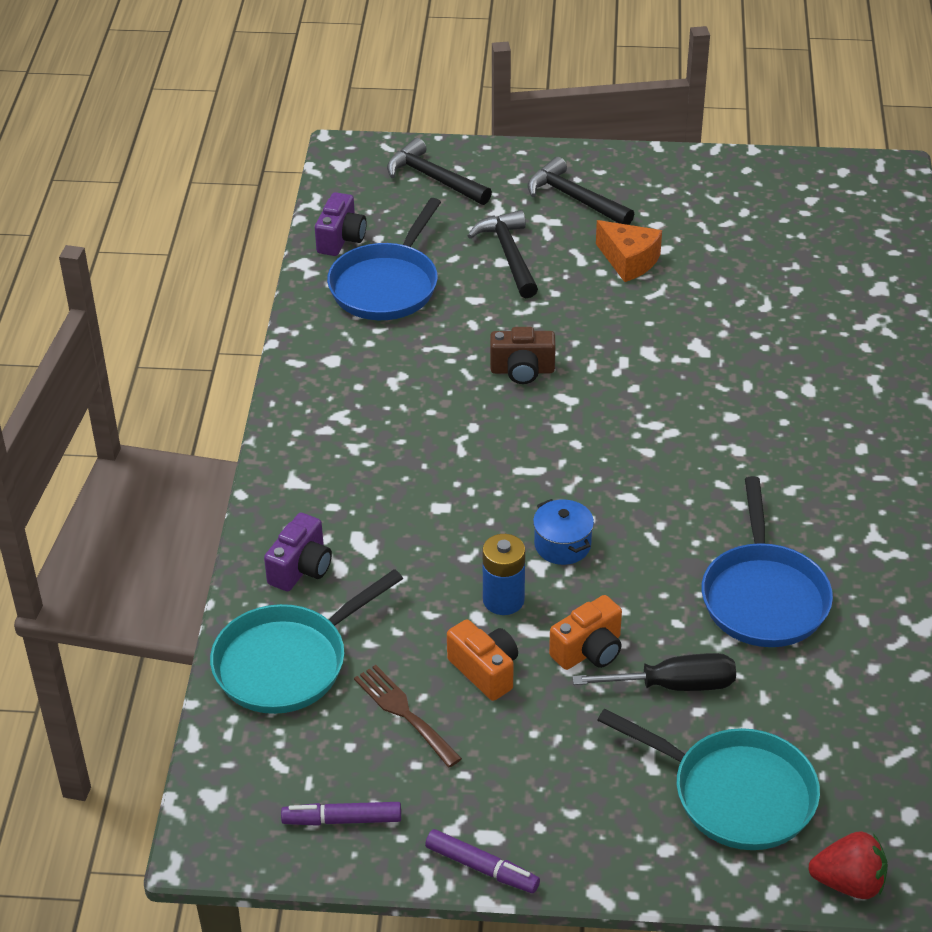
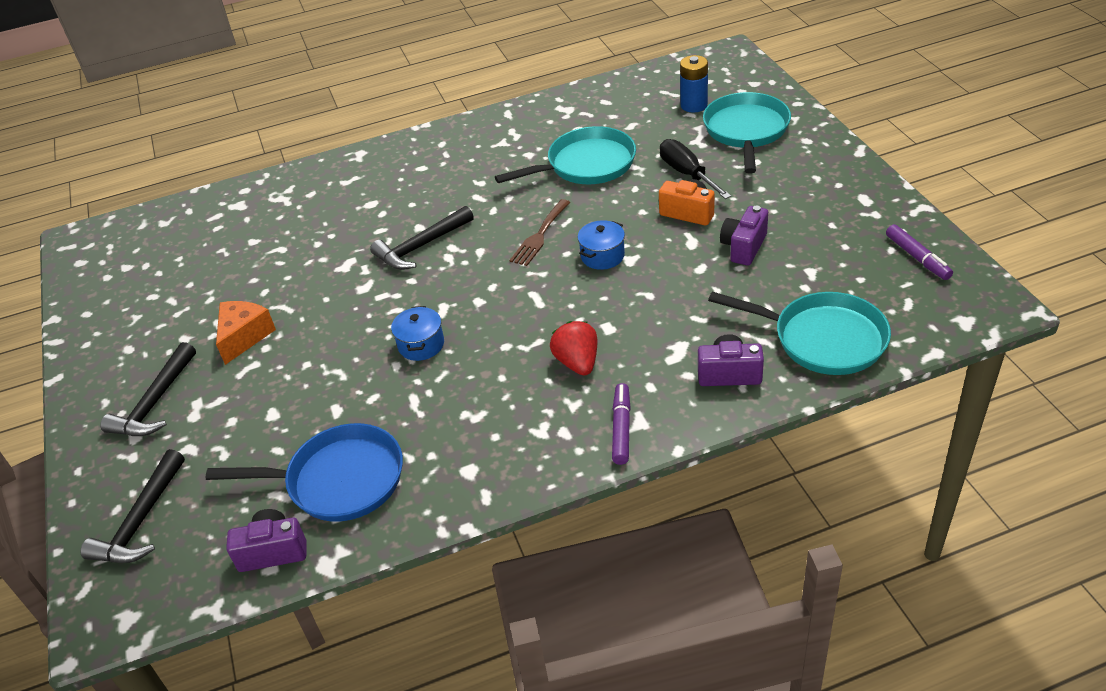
camera: 110 degrees left, 0 degrees up
brown fork [354,665,462,768] -> brown fork moved to [509,199,571,266]
purple marker [425,829,540,893] -> purple marker moved to [612,383,631,465]
orange camera [447,619,518,701] -> purple camera [720,205,768,266]
black hammer [468,210,538,298] -> black hammer moved to [370,206,474,270]
blue battery [482,534,525,615] -> blue battery moved to [680,55,708,113]
brown camera [490,327,556,384] -> blue pot [391,306,444,361]
blue pan [702,476,833,647] -> turquoise pan [495,126,636,184]
red strawberry [808,831,888,899] -> red strawberry moved to [550,321,597,376]

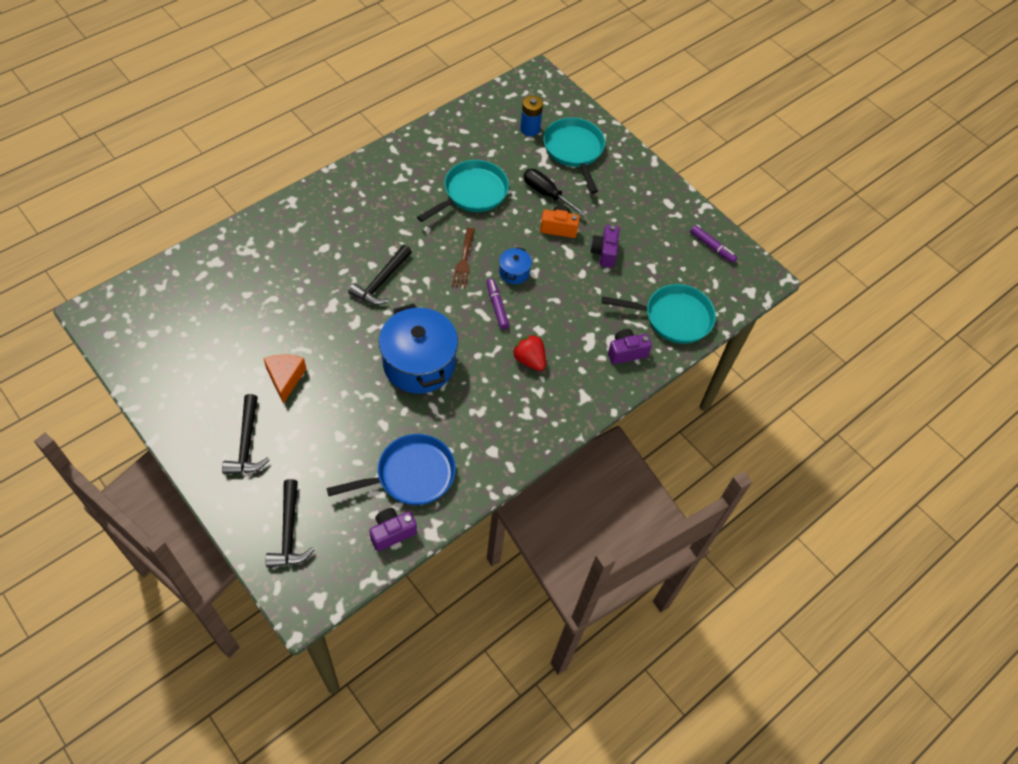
camera: 30 degrees left, 15 degrees up
blue pot [391,306,444,361] -> blue pot [379,303,458,394], size x2.21
purple marker [612,383,631,465] -> purple marker moved to [487,278,509,329]

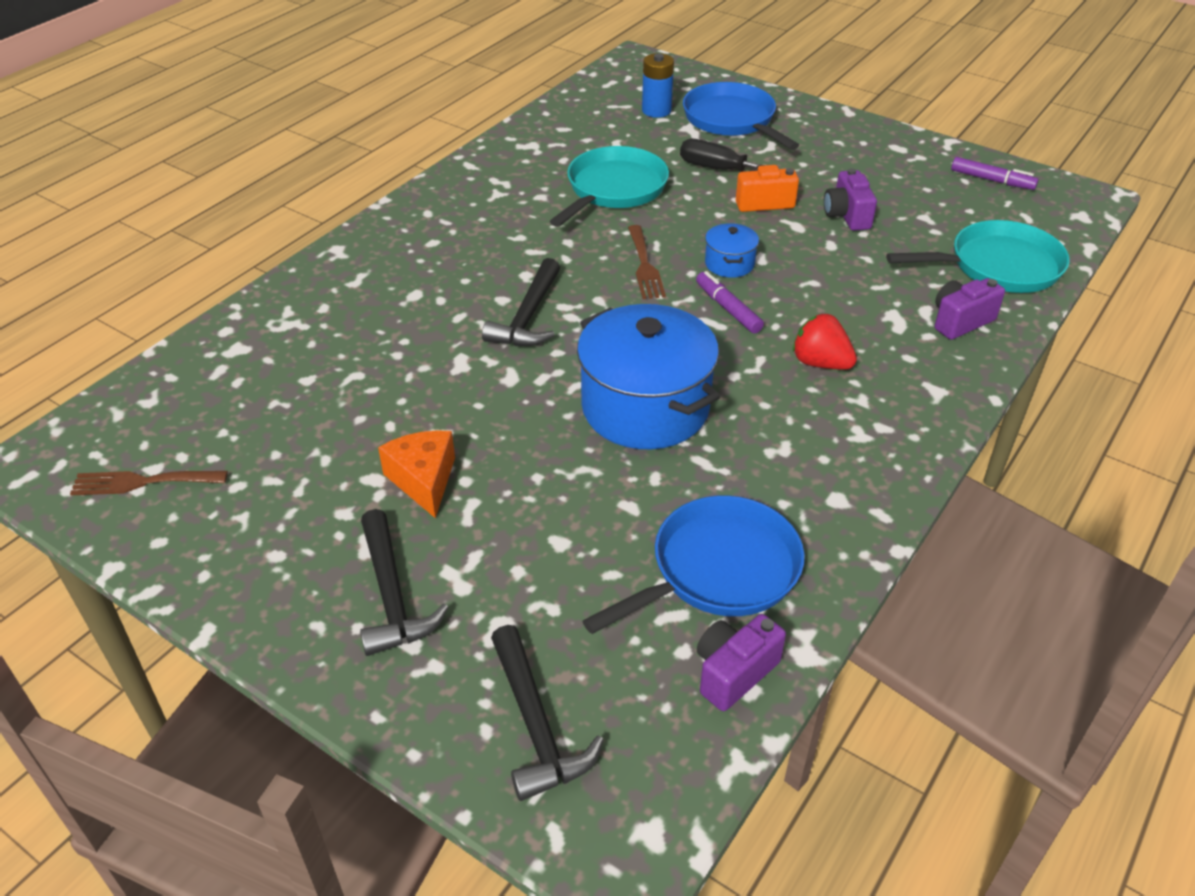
camera: 10 degrees left, 15 degrees down
turquoise pan [543,118,605,194] -> blue pan [683,82,799,150]
none -> brown fork [70,471,228,495]

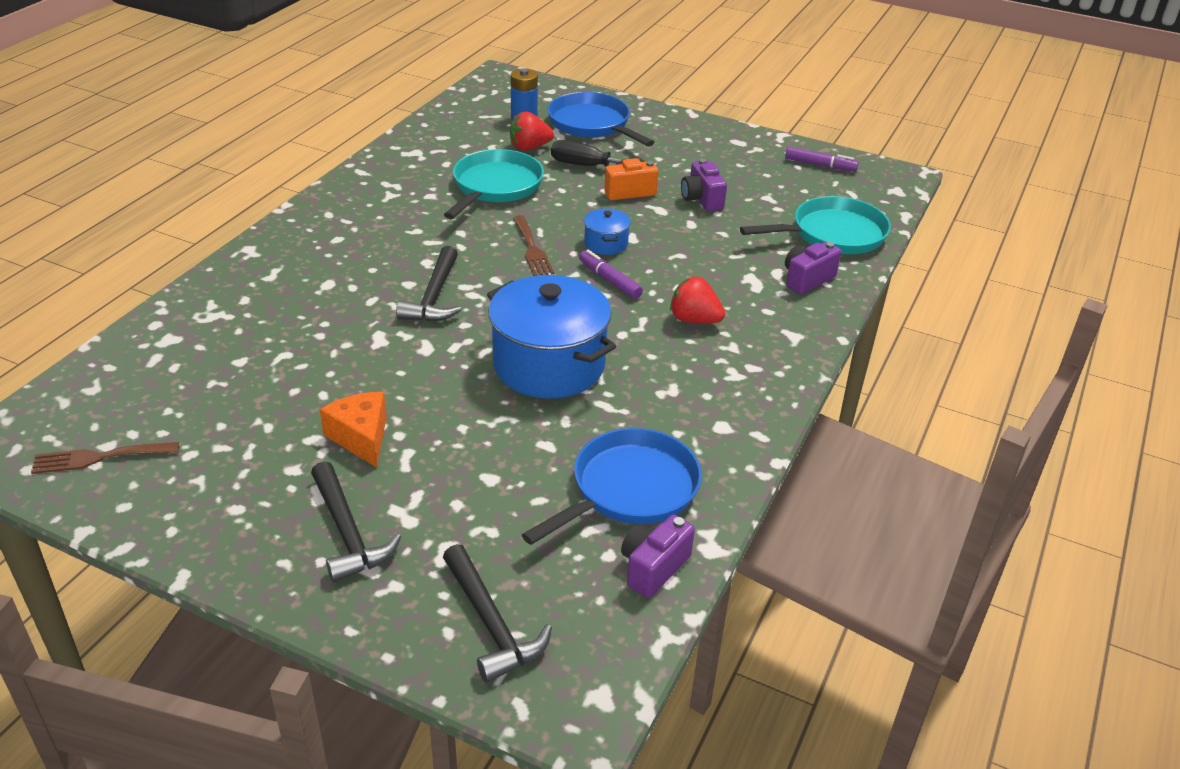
camera: 10 degrees left, 5 degrees down
none -> red strawberry [510,112,554,151]

